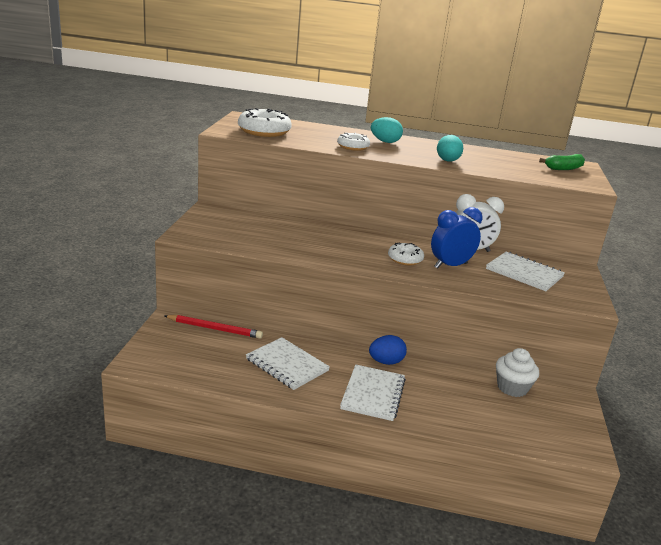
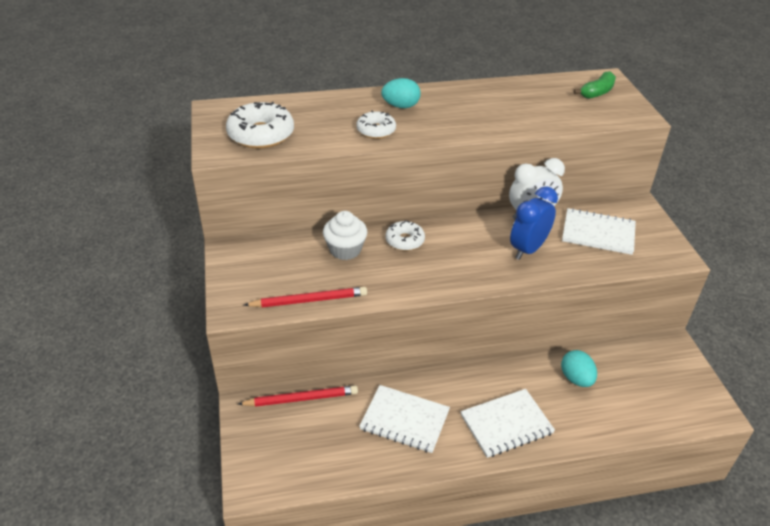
camera: 20 degrees left, 15 degrees up
white notebook [340,364,406,421] -> white notebook turned 75 degrees clockwise [461,389,555,458]
blue egg [369,335,407,365] -> none
white donut [388,243,424,265] -> white donut moved to [385,220,425,251]
turquoise egg [437,135,463,162] -> turquoise egg moved to [561,350,597,387]
white cupcake [496,348,539,397] -> white cupcake moved to [323,211,367,260]
none -> red pencil [244,287,367,307]

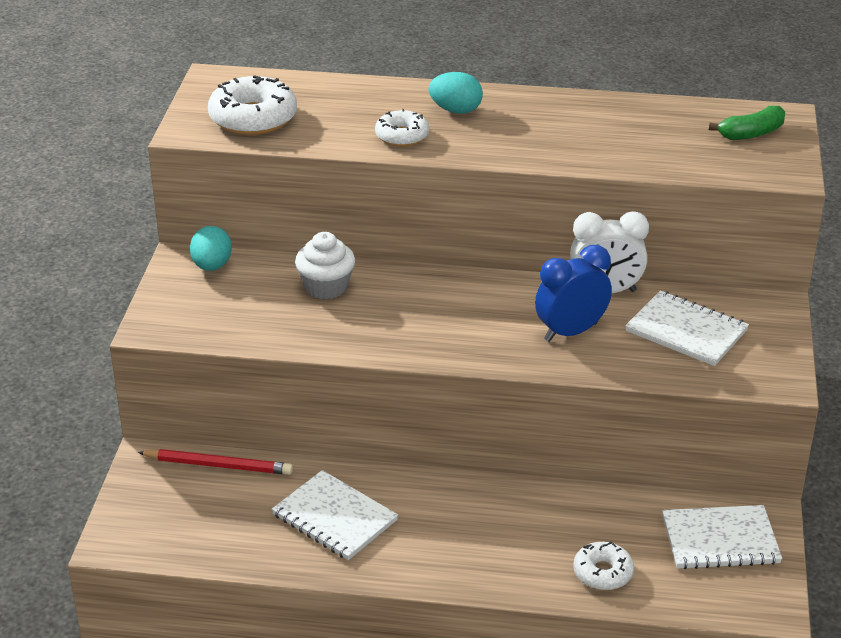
camera: 20 degrees right, 5 degrees down
red pencil [244,287,367,307] -> none
white donut [385,220,425,251] -> white donut moved to [573,542,634,590]
white notebook [461,389,555,458] -> white notebook moved to [662,505,782,569]
turquoise egg [561,350,597,387] -> turquoise egg moved to [190,226,232,271]

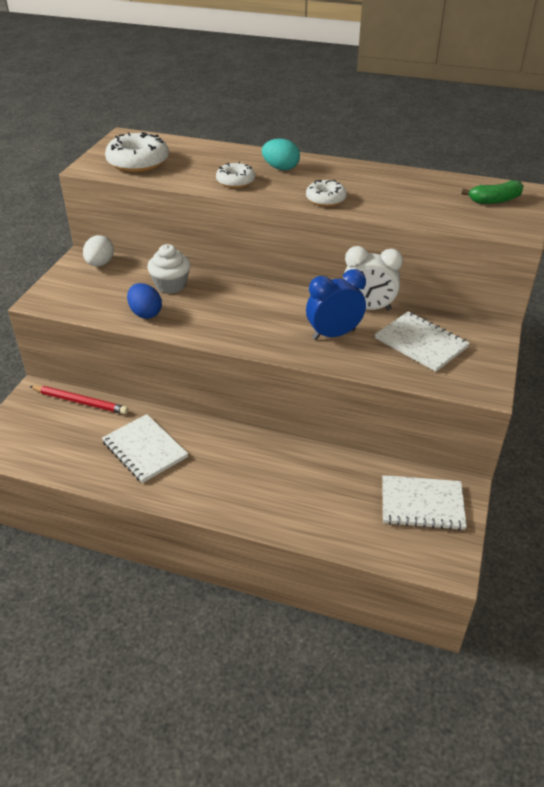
camera: 10 degrees right, 5 degrees up
turquoise egg [190,226,232,271] -> white egg [83,235,114,267]
white donut [573,542,634,590] -> white donut moved to [306,180,347,207]
none -> blue egg [127,283,162,319]

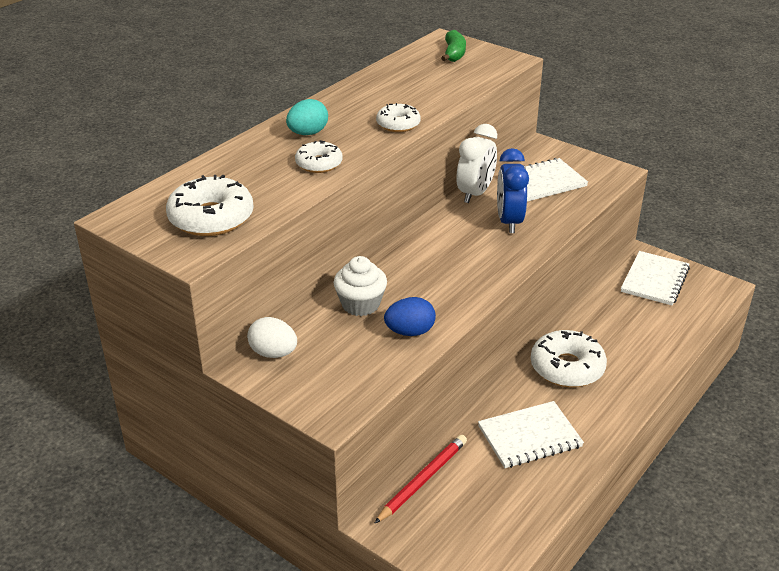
camera: 70 degrees left, 5 degrees down
none -> white donut [531,330,607,387]

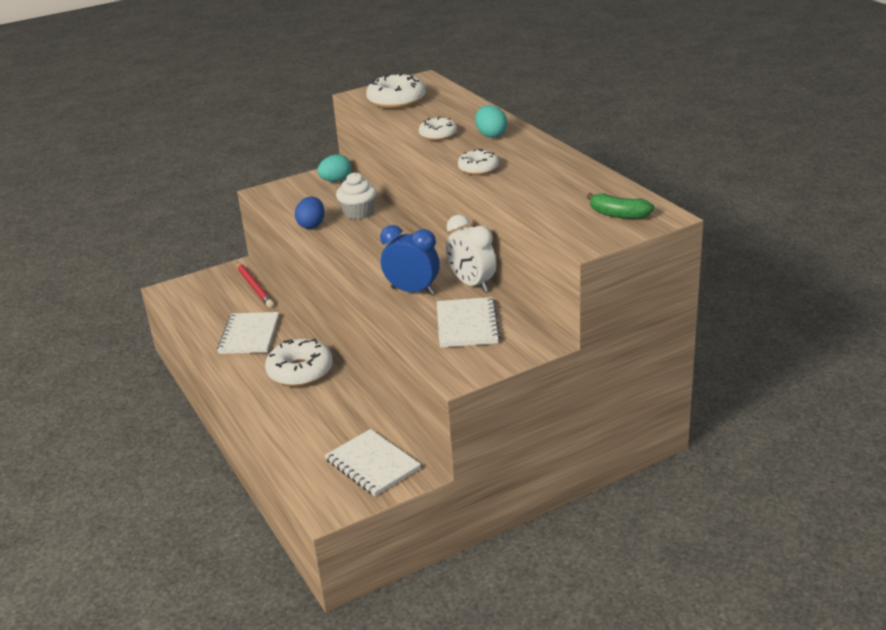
camera: 115 degrees right, 5 degrees down
white egg [247,317,297,358] -> turquoise egg [318,154,352,182]

